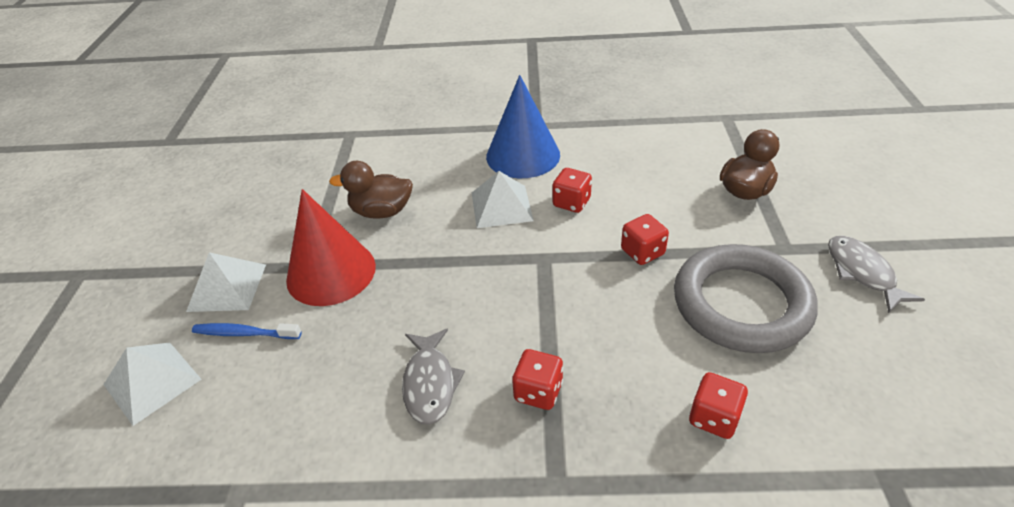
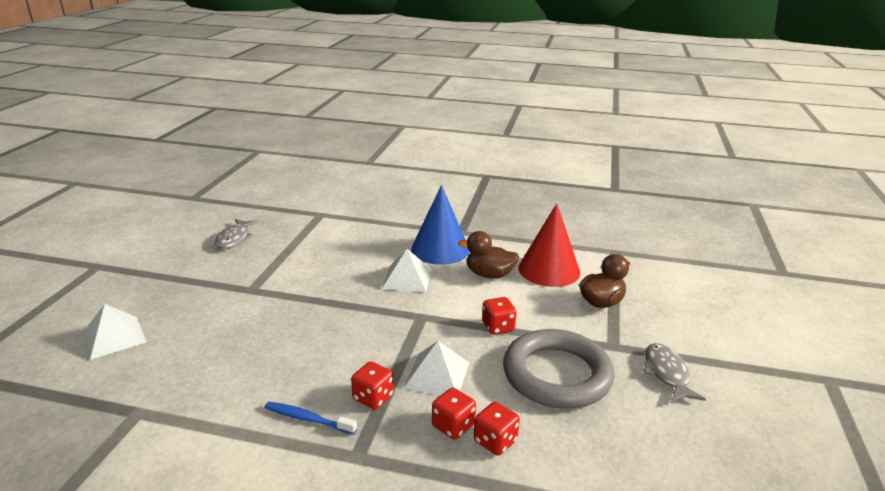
camera: 10 degrees right, 15 degrees down
white pyramid [186,252,266,312] -> white pyramid moved to [404,341,469,395]
blue toothbrush [192,323,302,339] -> blue toothbrush moved to [264,402,357,435]
red cone [286,189,376,306] -> red cone moved to [518,203,580,287]
brown duck [329,161,413,219] -> brown duck moved to [458,231,519,279]
grey fish [402,329,465,425] -> grey fish moved to [215,219,258,249]
red dice [552,168,592,213] -> red dice moved to [432,388,476,440]

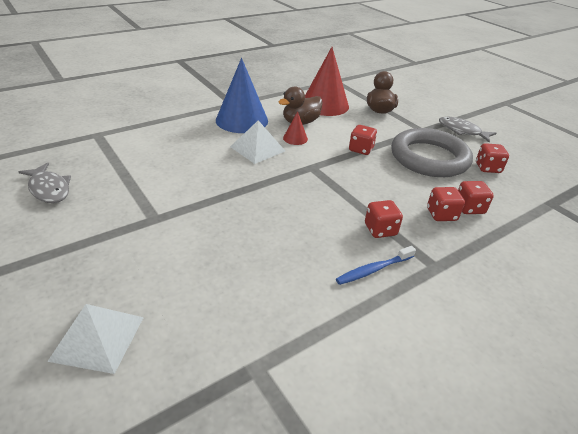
camera: 50 degrees left, 10 degrees up
white pyramid [404,341,469,395] -> none
none -> red cone [283,111,308,145]
none -> red dice [476,143,509,173]

